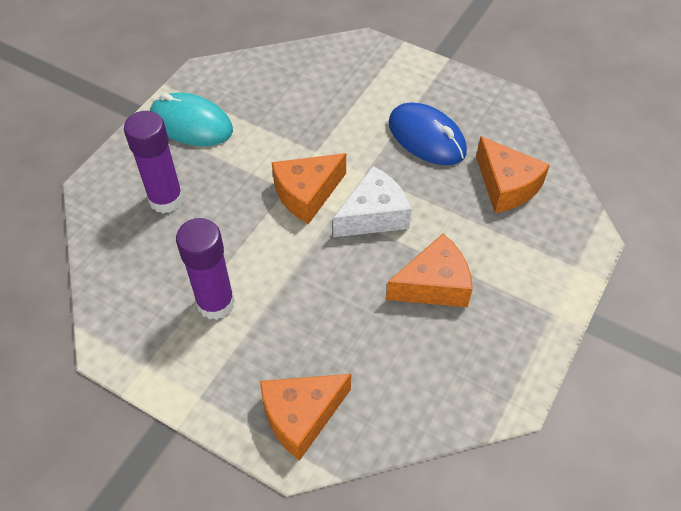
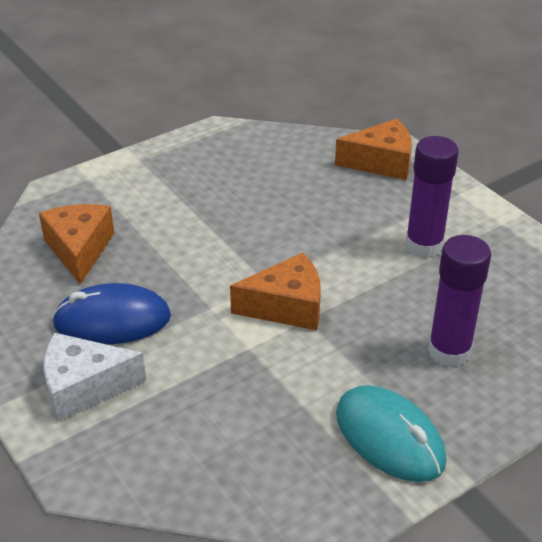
camera: 155 degrees left, 15 degrees down
white cheese [333,166,412,237] -> white cheese moved to [44,333,146,422]
orange cheese [386,234,473,307] -> none
blue mouse [388,102,467,165] -> blue mouse turned 75 degrees counterclockwise [52,283,171,344]

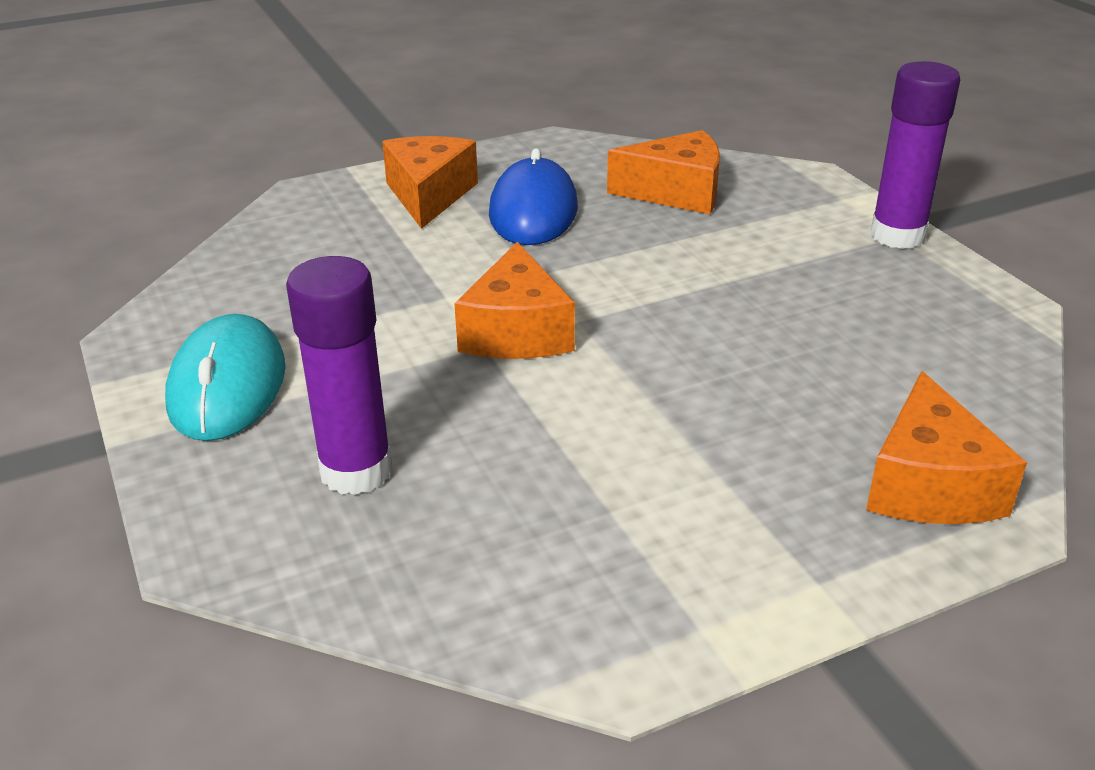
camera: 100 degrees right, 5 degrees down
white cheese [44,333,146,422] -> orange cheese [382,136,478,229]
turquoise mouse [336,385,446,482] -> turquoise mouse turned 60 degrees counterclockwise [165,314,286,441]
purple glue stick [406,136,459,258] -> purple glue stick moved to [870,61,960,249]

